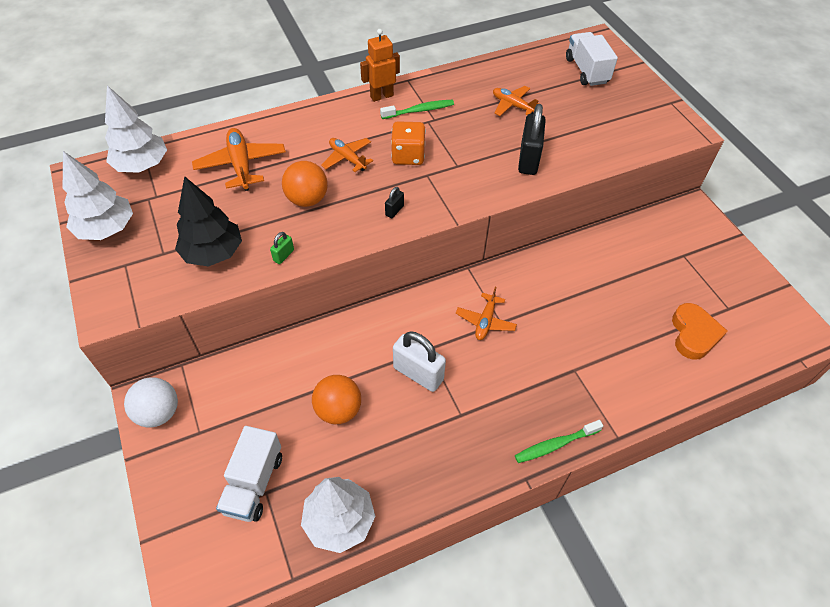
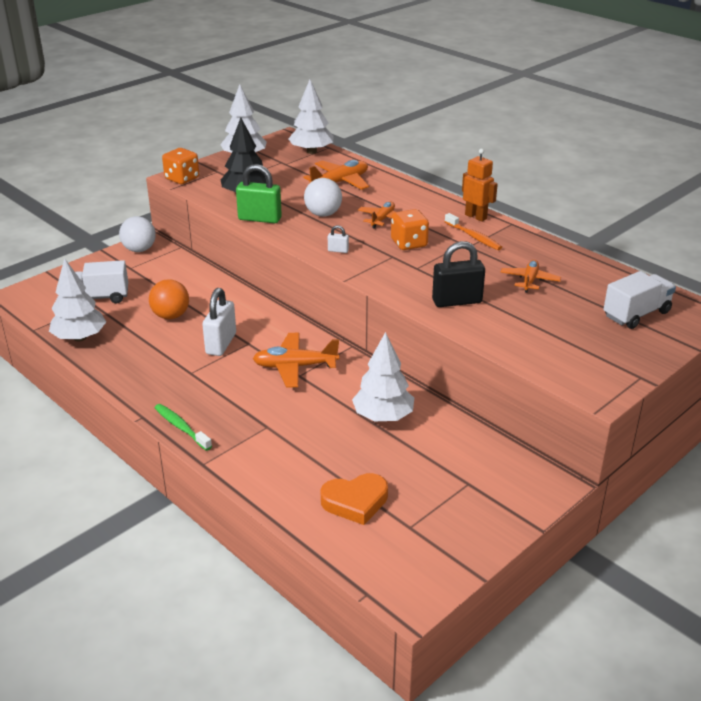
camera: 70 degrees right, 20 degrees down
green padlock [270,232,294,264] -> green padlock [236,164,282,223], size x2.19
orange ball [282,161,328,207] -> white ball [304,178,342,217]
green toothbrush [380,100,454,119] -> orange toothbrush [445,213,502,250]
black padlock [385,187,404,218] -> white padlock [328,225,349,253]
orange plane [456,286,517,340] -> orange plane [253,333,339,387], size x1.54
none -> orange dice [162,148,199,184]
none -> white tree [352,332,414,421]

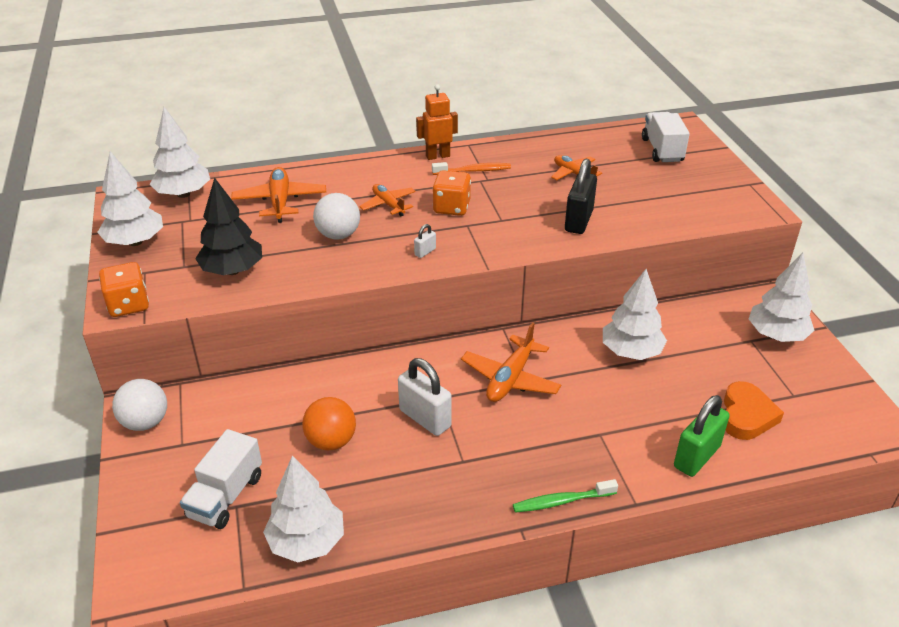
camera: 60 degrees left, 5 degrees up
green padlock [236,164,282,223] -> green padlock moved to [674,395,730,477]
none -> white tree [749,253,814,342]

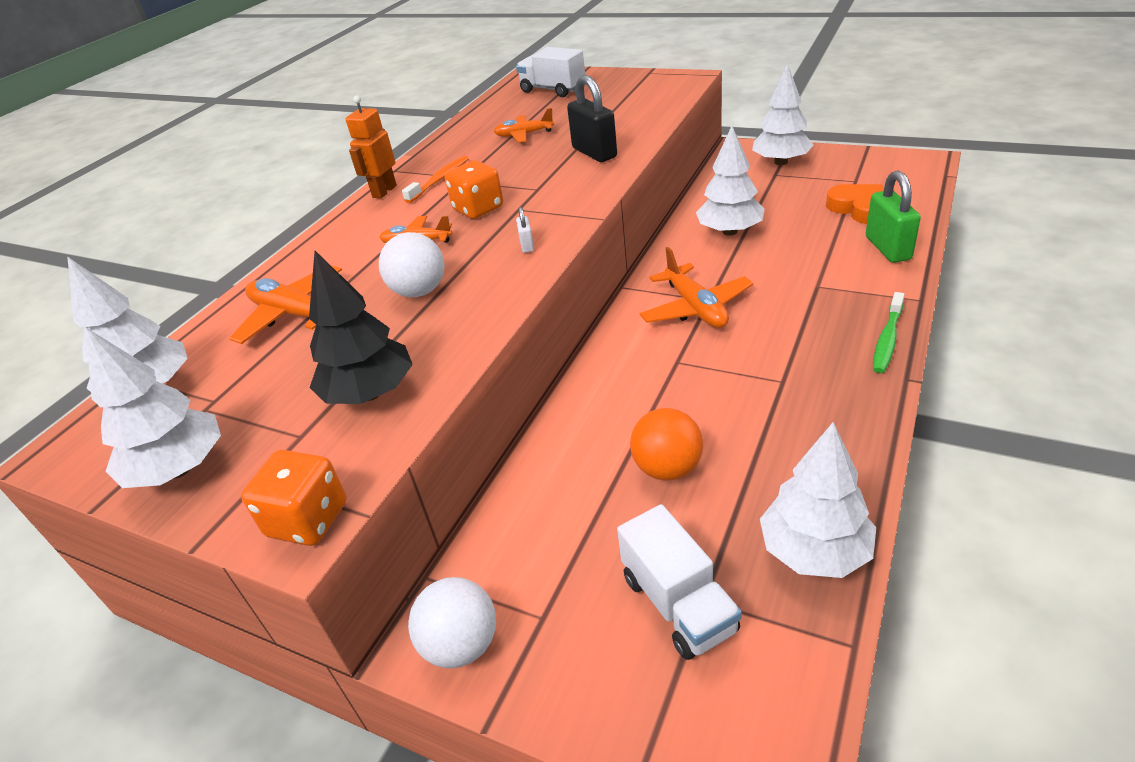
camera: 45 degrees left, 0 degrees up
white padlock [398,358,452,436] -> none

